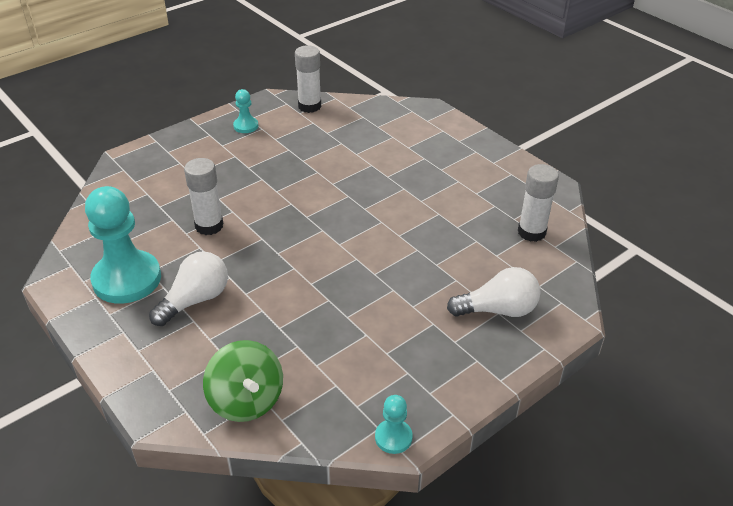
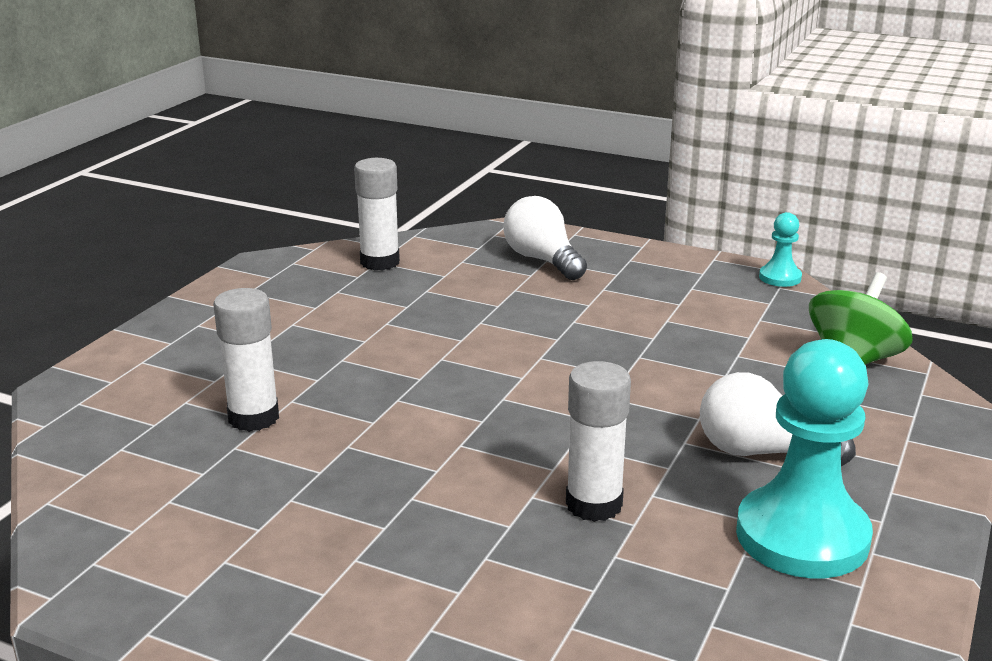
camera: 115 degrees left, 15 degrees down
turquoise pawn [233,89,258,133] -> none
white glue stick [295,45,321,113] -> white glue stick moved to [213,288,279,432]

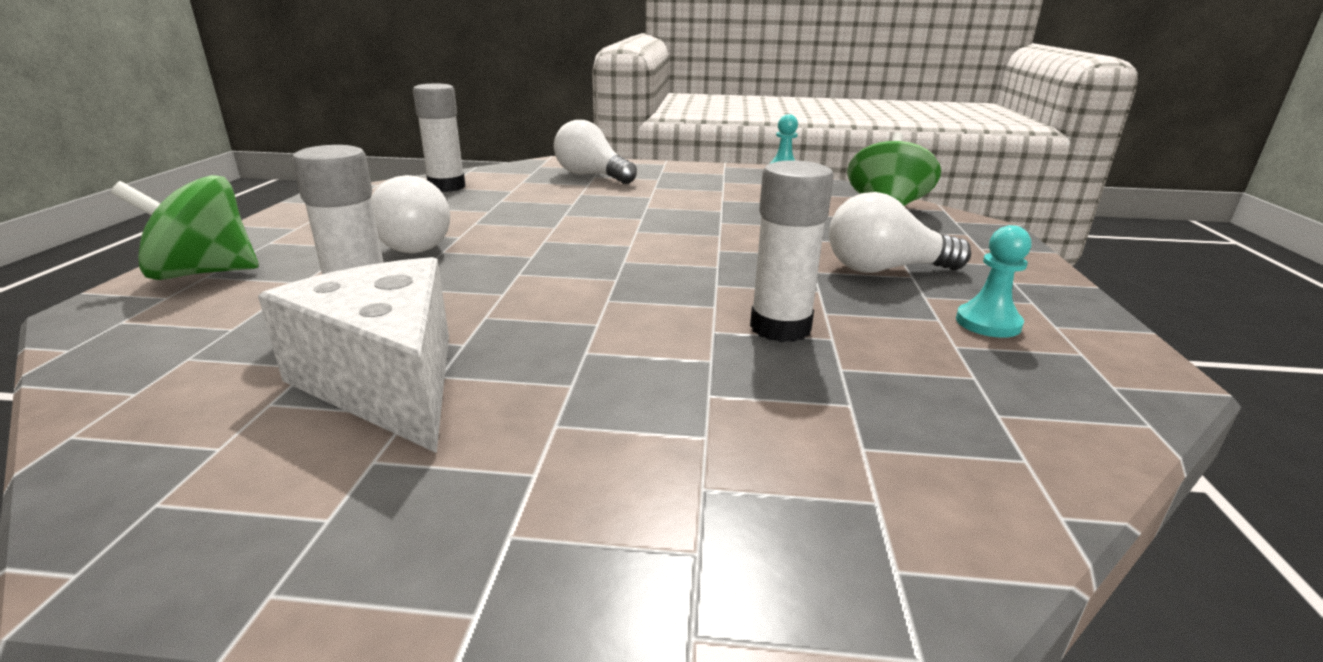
camera: 20 degrees left, 0 degrees up
turquoise pawn [736,339,873,578] -> turquoise pawn [956,225,1031,338], size x0.46
none -> green spinning top [111,175,259,280]
none -> white cheese [258,257,449,453]
none -> white light bulb [371,175,450,253]

